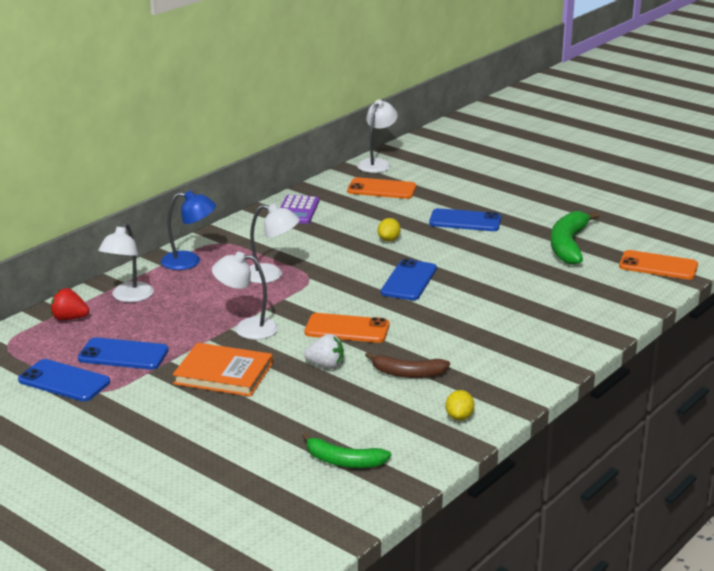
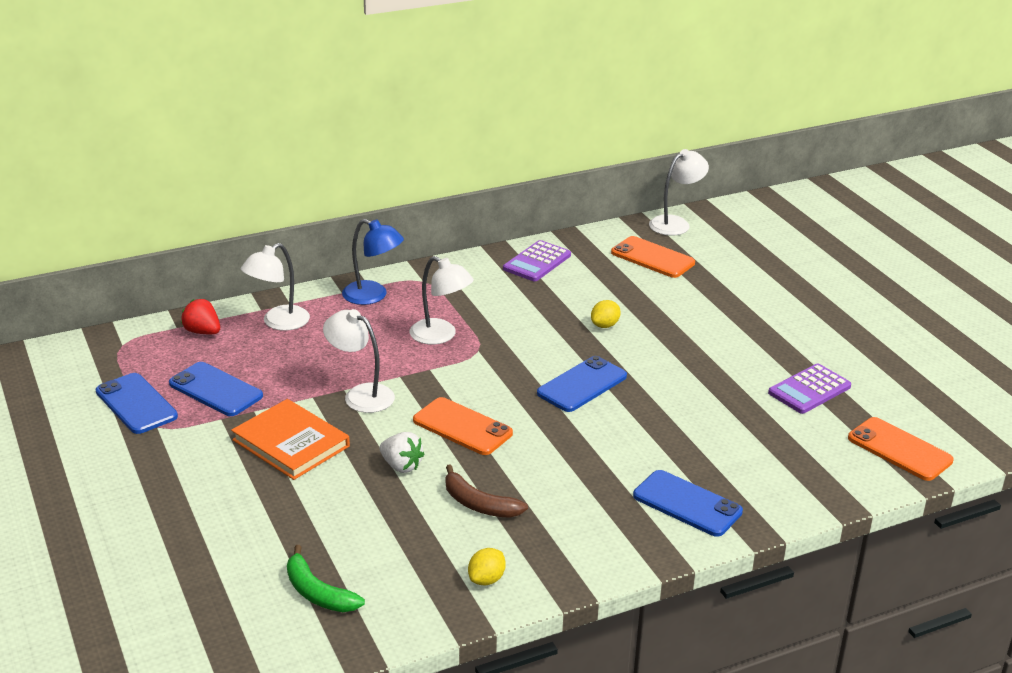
camera: 25 degrees right, 5 degrees up
blue phone [429,208,501,231] -> blue phone moved to [633,470,743,537]
green banana [551,211,600,265] -> purple calculator [768,364,851,414]

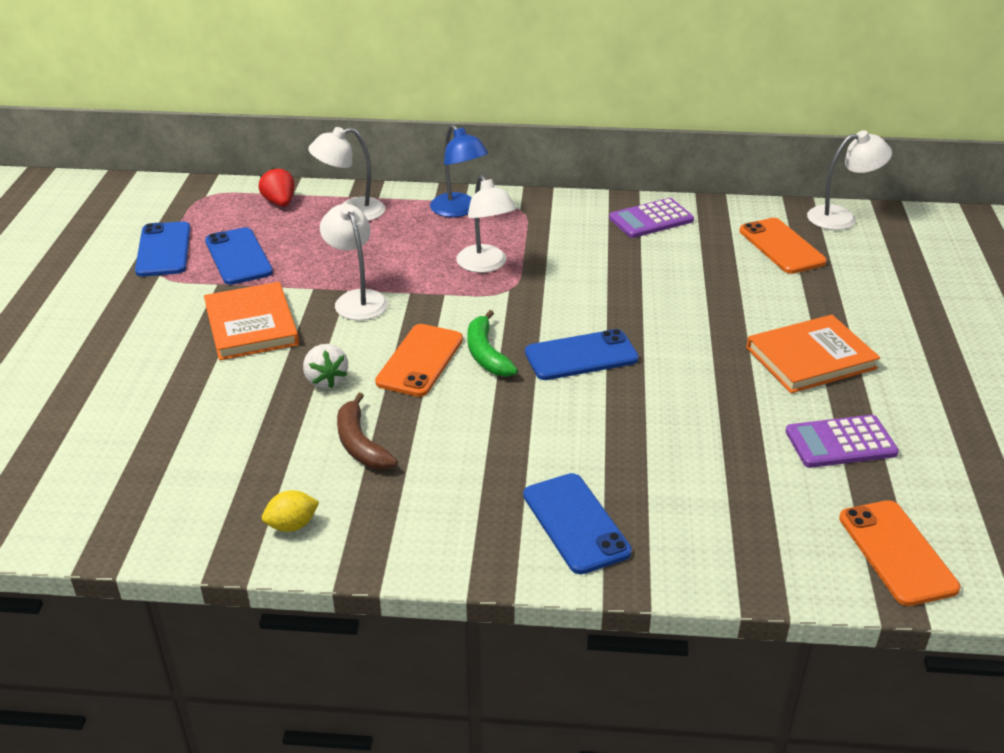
camera: 30 degrees right, 5 degrees up
green banana [287,545,365,612] -> green banana moved to [467,310,518,377]
orange phone [413,397,513,455] -> orange phone turned 45 degrees clockwise [375,324,463,397]
yellow lemon [591,300,621,328] -> none
none -> orange book [746,315,880,393]

